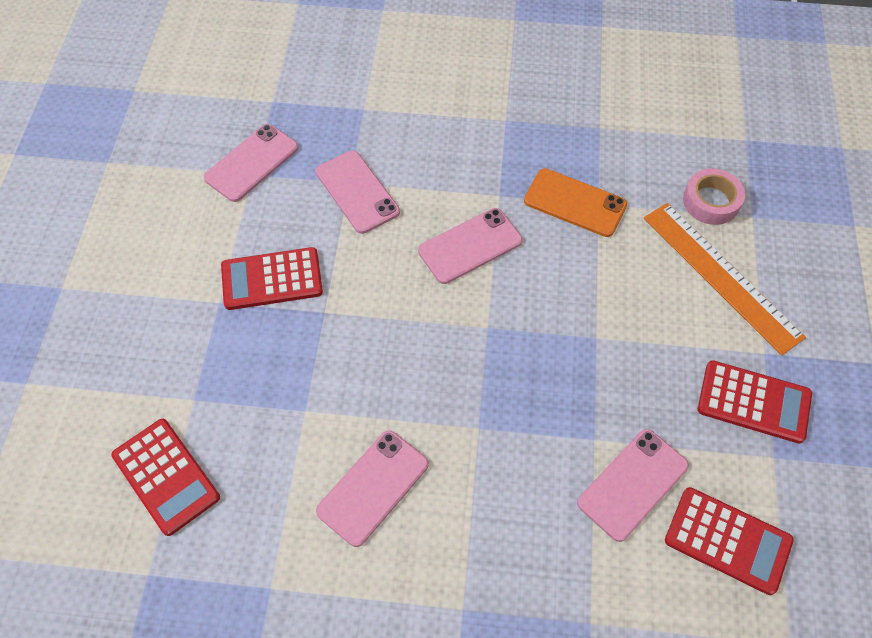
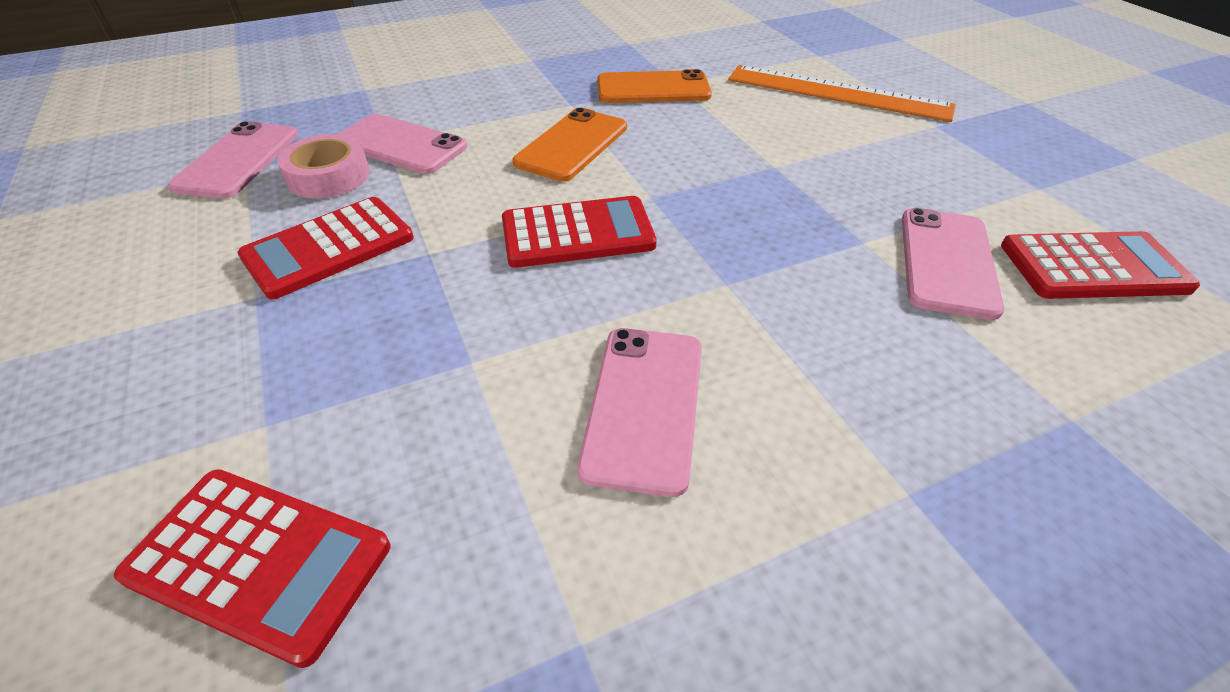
camera: 30 degrees left, 15 degrees down
pink phone [418,208,523,284] -> orange phone [512,108,627,182]
pink tape [683,168,745,225] -> pink tape moved to [277,134,370,198]
red calculator [698,360,812,444] -> red calculator moved to [502,196,657,268]

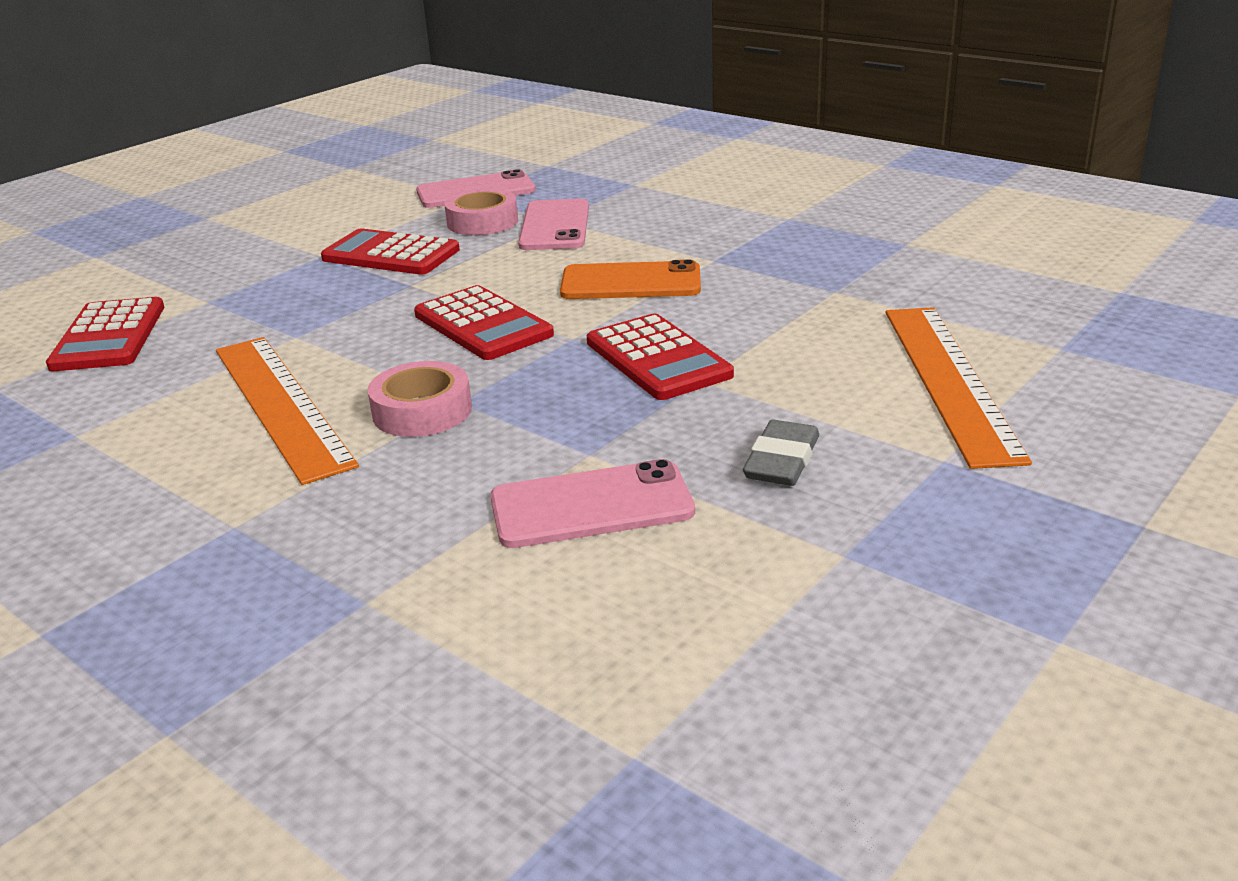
camera: 65 degrees right, 15 degrees down
pink phone [577,328,702,497] -> orange ruler [216,337,359,485]
orange phone [598,69,712,103] -> none
red calculator [1001,231,1200,299] -> red calculator moved to [587,314,734,400]
none -> pink tape [368,361,472,437]
none -> grey eraser [743,420,819,486]

